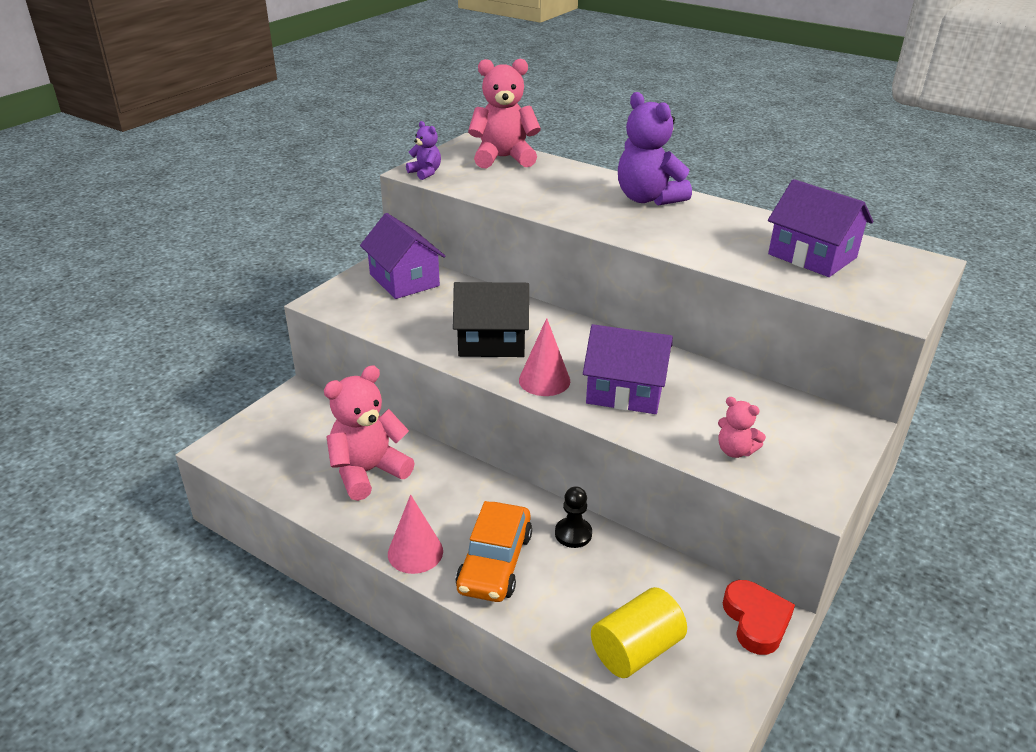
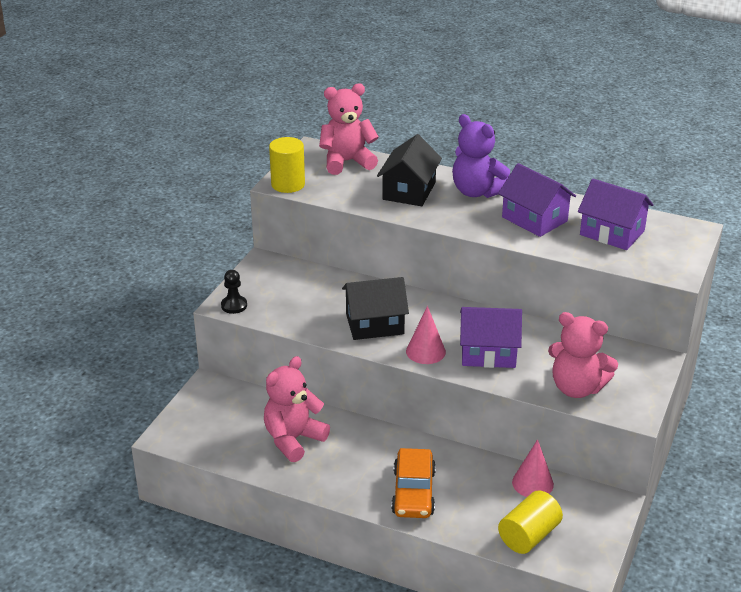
camera: 10 degrees left, 0 degrees up
purple house [360,213,445,299] -> purple house moved to [498,163,576,237]
pink cone [388,495,443,574] -> pink cone moved to [512,439,554,497]
purple teddy bear [406,121,441,180] -> yellow cylinder [269,137,305,193]
black pawn [555,486,592,548] -> black pawn moved to [221,270,247,314]
pink teddy bear [718,397,766,458] -> pink teddy bear [548,312,618,398], size x1.98
red heart [723,580,795,655] -> none
none -> black house [377,134,442,206]

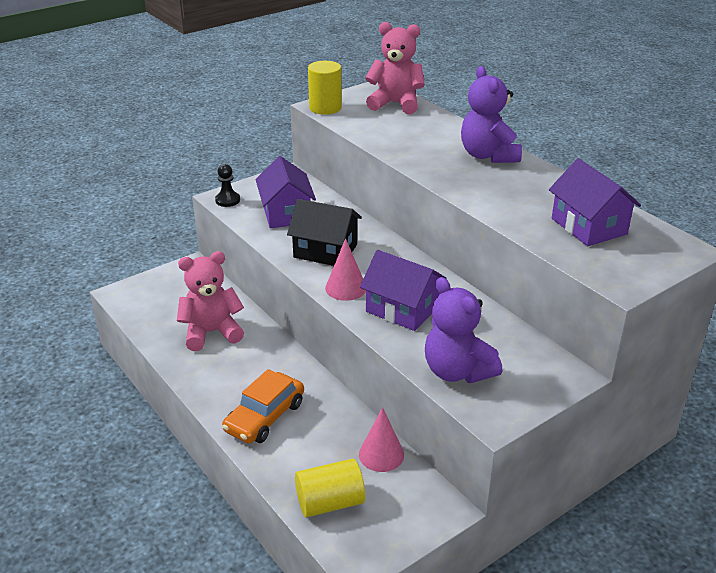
camera: 30 degrees right, 0 degrees up
black house [377,134,442,206] -> none
purple house [498,163,576,237] -> purple house moved to [255,156,316,228]
pink teddy bear [548,312,618,398] -> purple teddy bear [425,277,502,383]

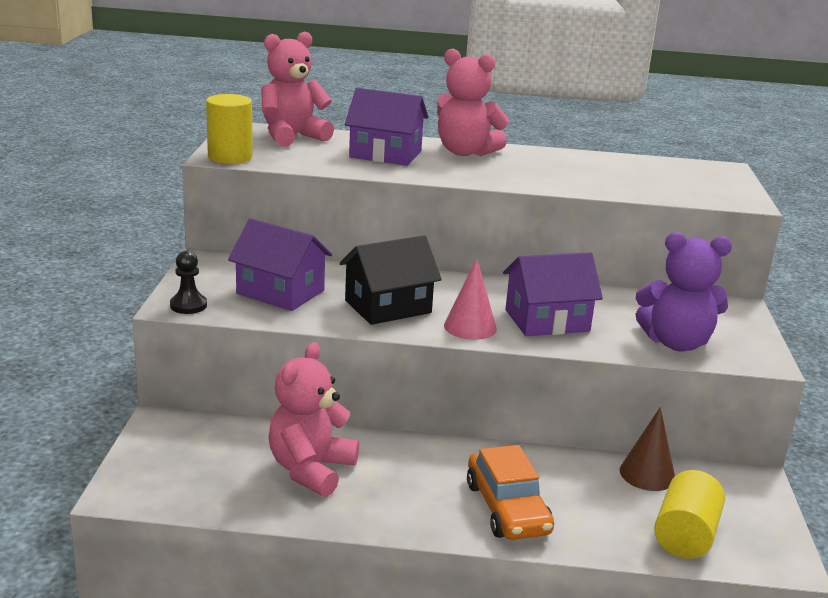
camera: 50 degrees left, 10 degrees down
pink cone [359,407,404,472] -> brown cone [620,407,675,491]
purple teddy bear [461,66,522,163] -> pink teddy bear [437,49,509,156]
purple house [549,158,641,246] -> purple house moved to [345,88,428,166]

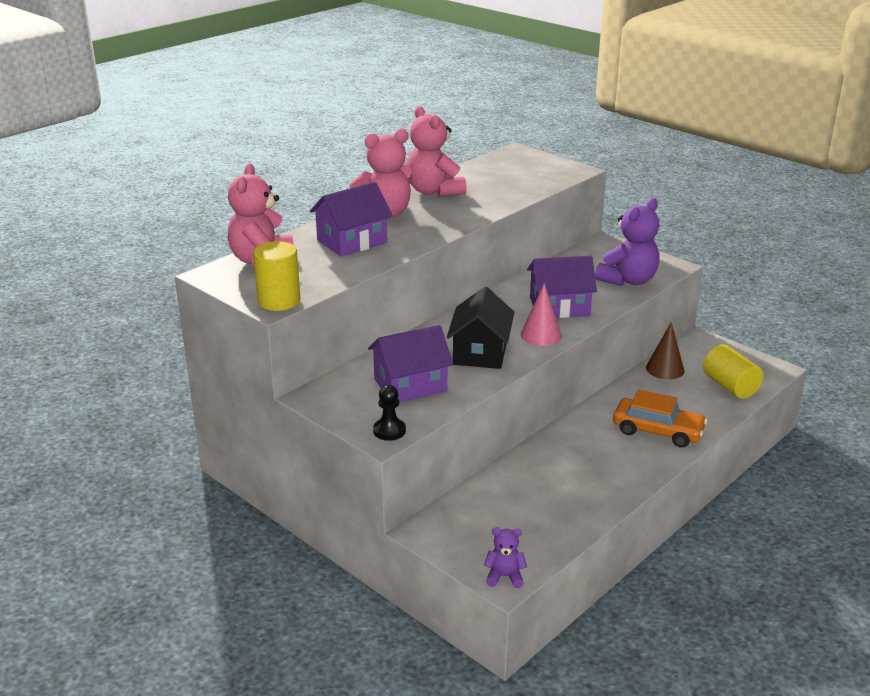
camera: 50 degrees left, 5 degrees up
pink teddy bear [268,342,359,497] -> pink teddy bear moved to [407,106,467,197]
purple house [503,252,603,336] -> purple house turned 60 degrees clockwise [527,256,597,318]
none -> purple teddy bear [484,527,527,588]

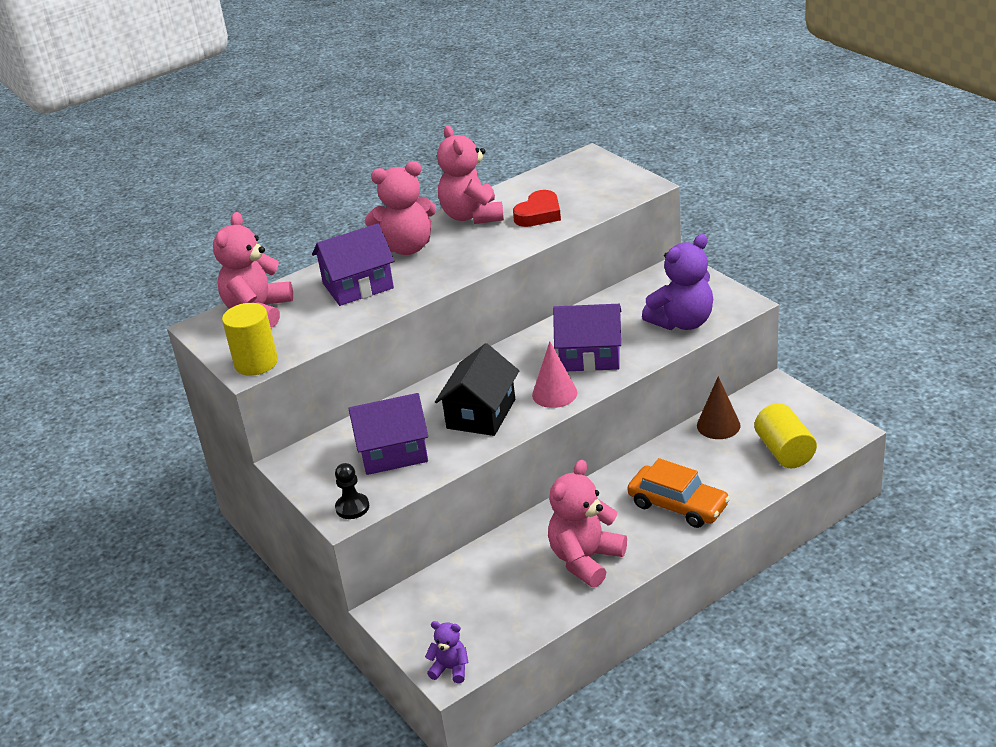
camera: 15 degrees right, 5 degrees up
none -> red heart [513,190,561,227]
none -> pink teddy bear [548,460,627,587]

